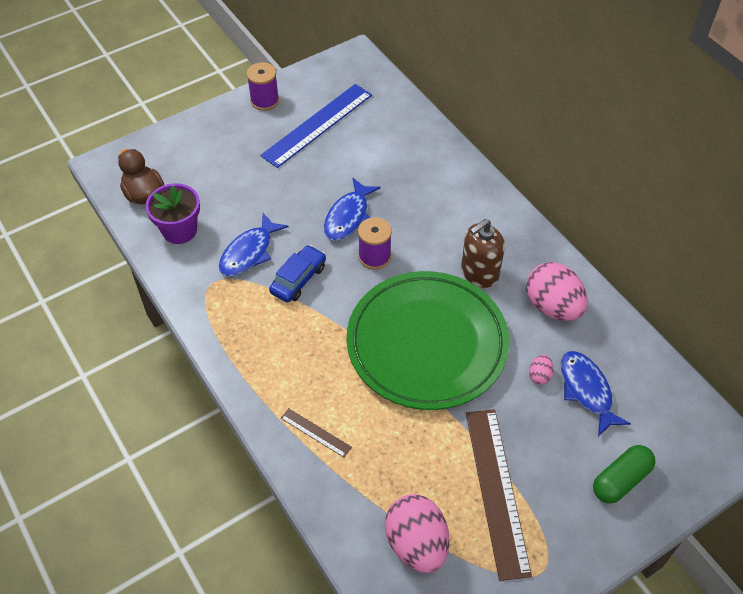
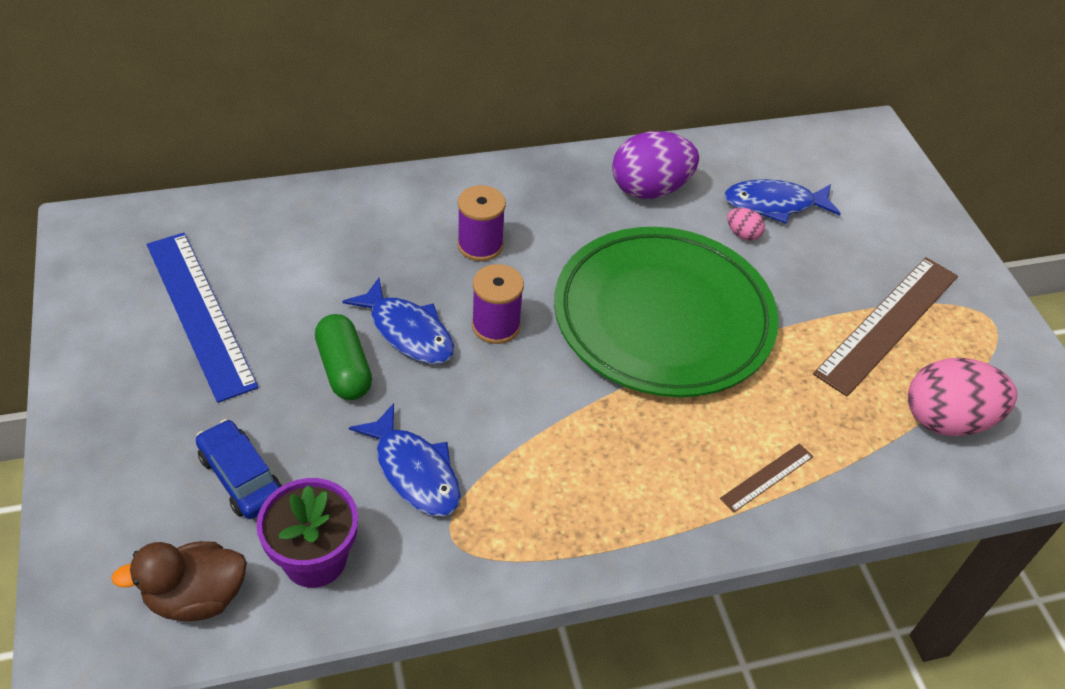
camera: 75 degrees left, 5 degrees down
purple spool [247,62,279,111] -> purple spool moved to [457,185,506,261]
blue car [269,245,326,303] -> blue car moved to [196,419,282,519]
brown soap dispenser [461,219,505,288] -> none
brown ruler [466,409,532,581] -> brown ruler turned 60 degrees counterclockwise [813,257,958,397]
pink egg [526,262,587,321] -> purple egg [612,131,699,199]
green capsule [593,445,655,503] -> green capsule moved to [315,314,372,400]

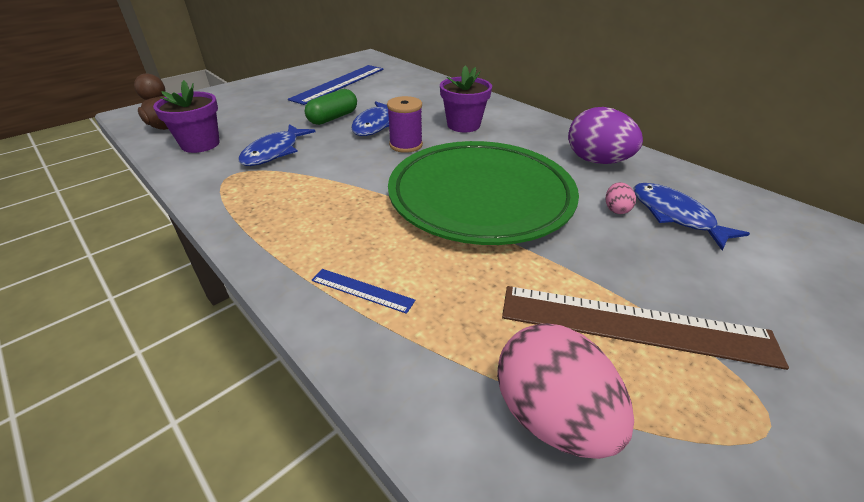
camera: 65 degrees right, 10 degrees down
blue car [196,419,282,519] -> none
purple spool [457,185,506,261] -> purple flower pot [440,65,492,132]
brown ruler [720,443,813,513] -> blue ruler [312,269,415,314]

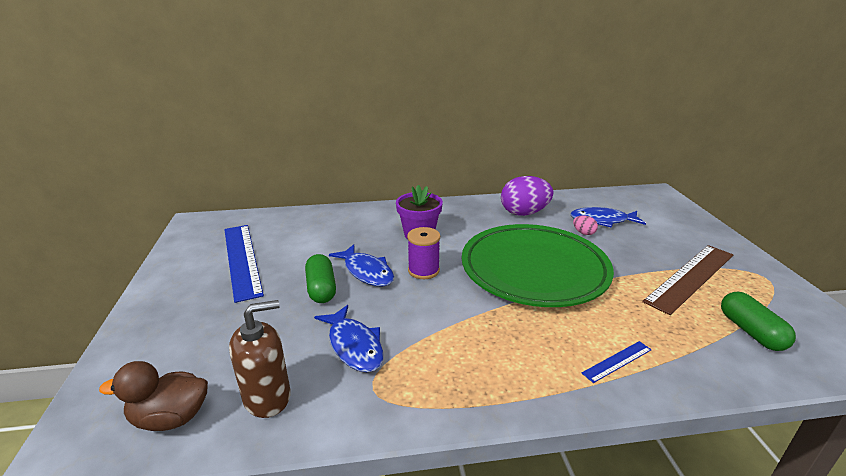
camera: 55 degrees left, 10 degrees down
purple flower pot [153,80,220,153] -> brown soap dispenser [229,300,291,418]
pink egg [497,323,634,459] -> green capsule [721,292,796,351]

